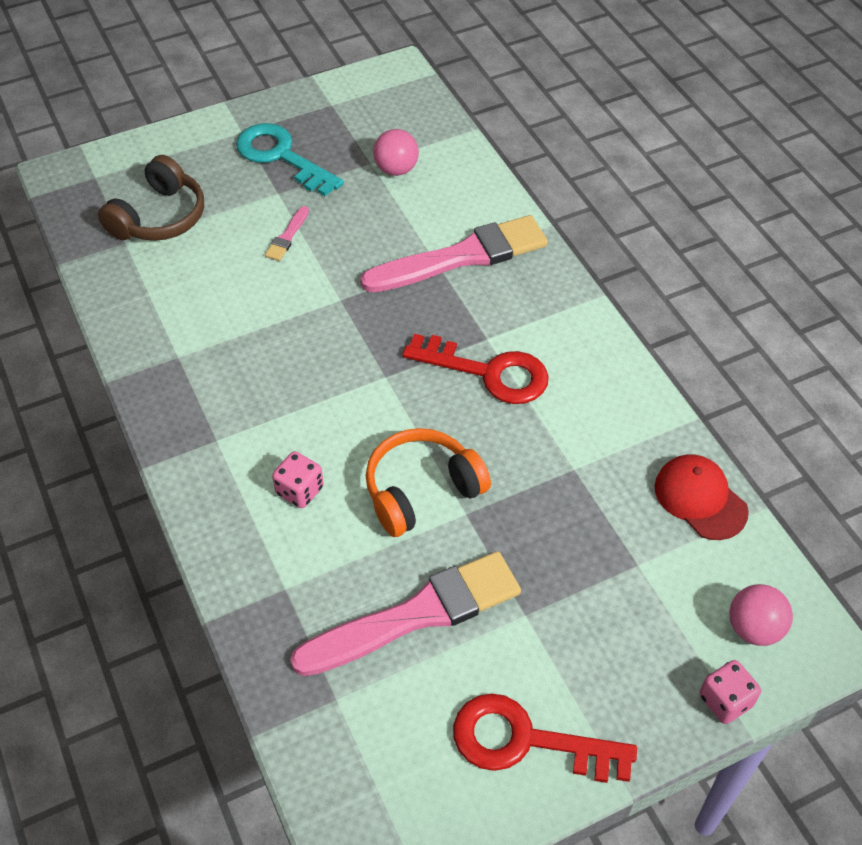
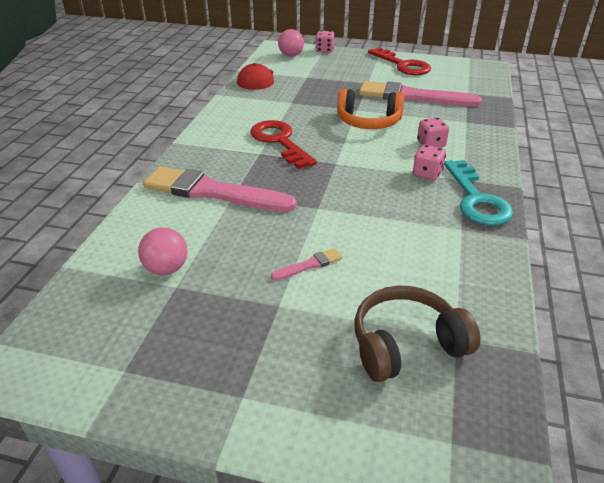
camera: 140 degrees left, 15 degrees down
turquoise key [236,123,344,196] -> turquoise key moved to [444,160,513,226]
none -> pink dice [413,145,446,180]

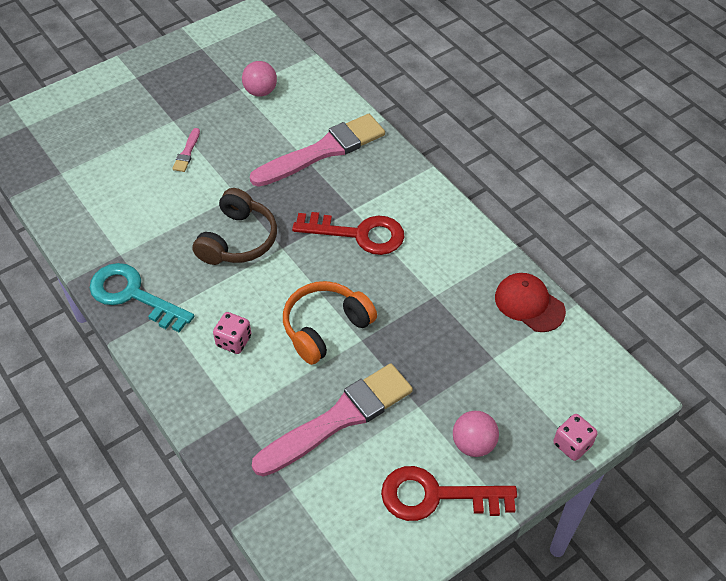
camera: 130 degrees right, 15 degrees up
pink ball [278,29,304,57] -> pink ball moved to [453,411,499,457]
brown headphones [354,286,481,382] -> brown headphones moved to [192,188,277,265]
pink dice [413,145,446,180] -> none

